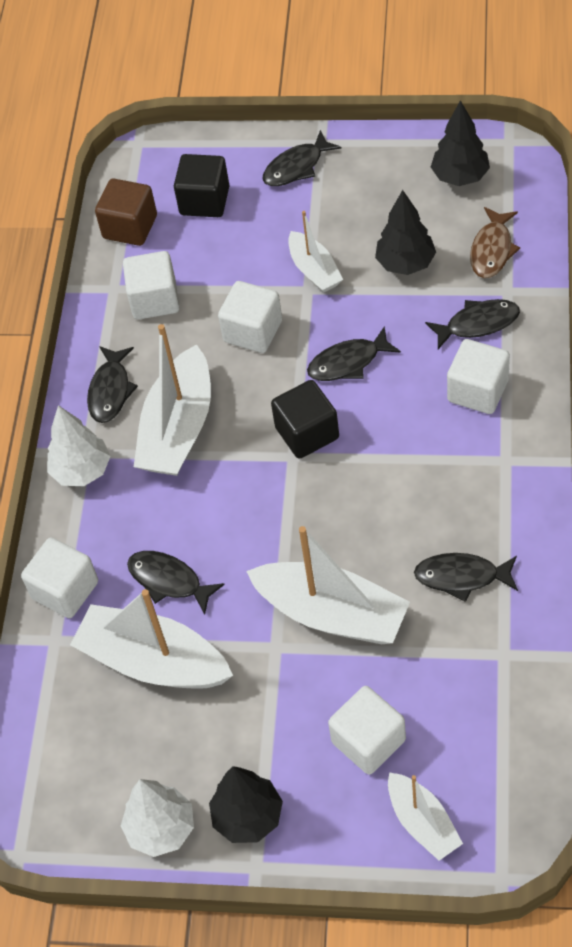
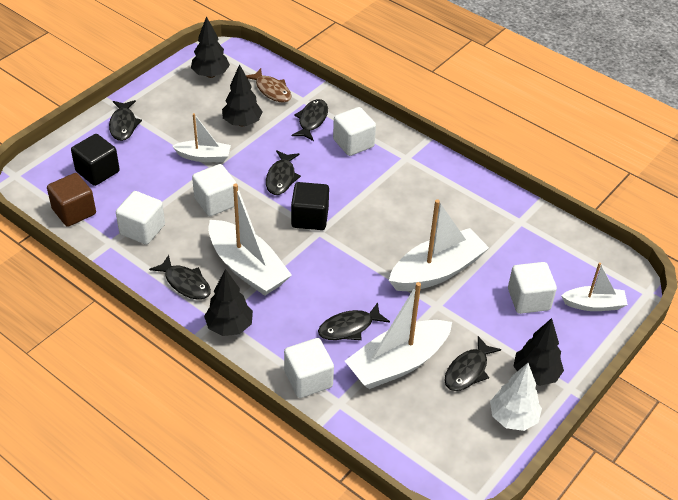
camera: 65 degrees left, 10 degrees down
white tree [47,405,110,486] -> black tree [204,269,253,336]
black fish [414,553,518,602] -> black fish moved to [444,336,501,391]

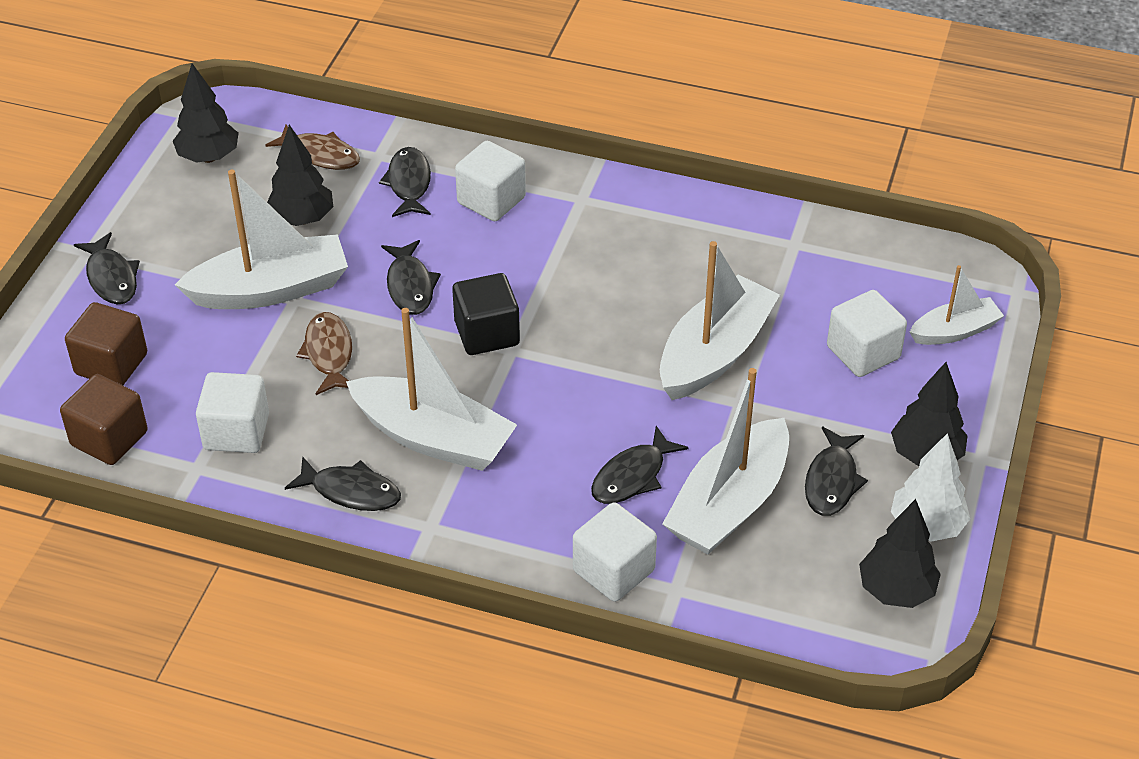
camera: 20 degrees left, 0 degrees up
black cube [71,134,120,186] -> brown cube [65,302,147,385]
white boat [172,113,231,162] -> white boat [175,170,348,309], size x1.74
white cube [192,164,236,216] -> brown fish [296,312,352,395]
black tree [204,269,253,336] -> black tree moved to [859,499,941,608]

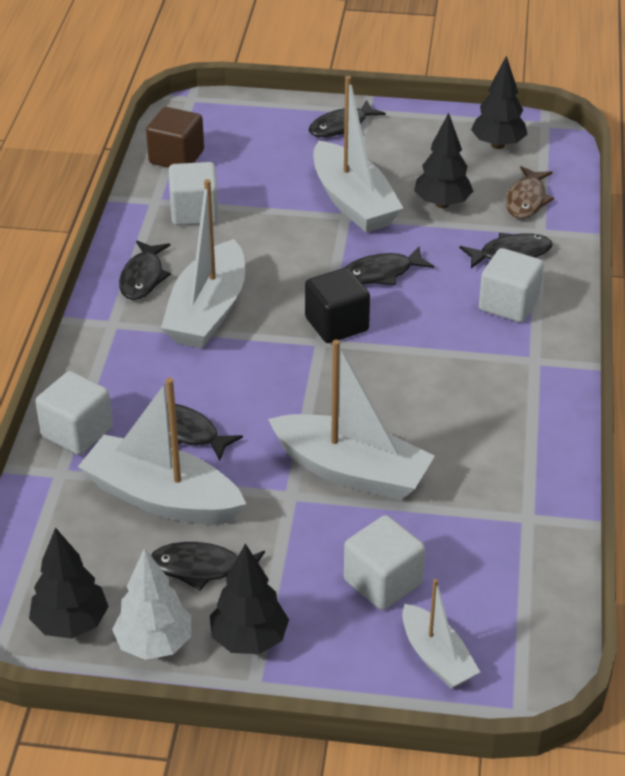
camera: 80 degrees right, 5 degrees down
brown cube [65,302,147,385] -> none
brown fish [296,312,352,395] -> none

